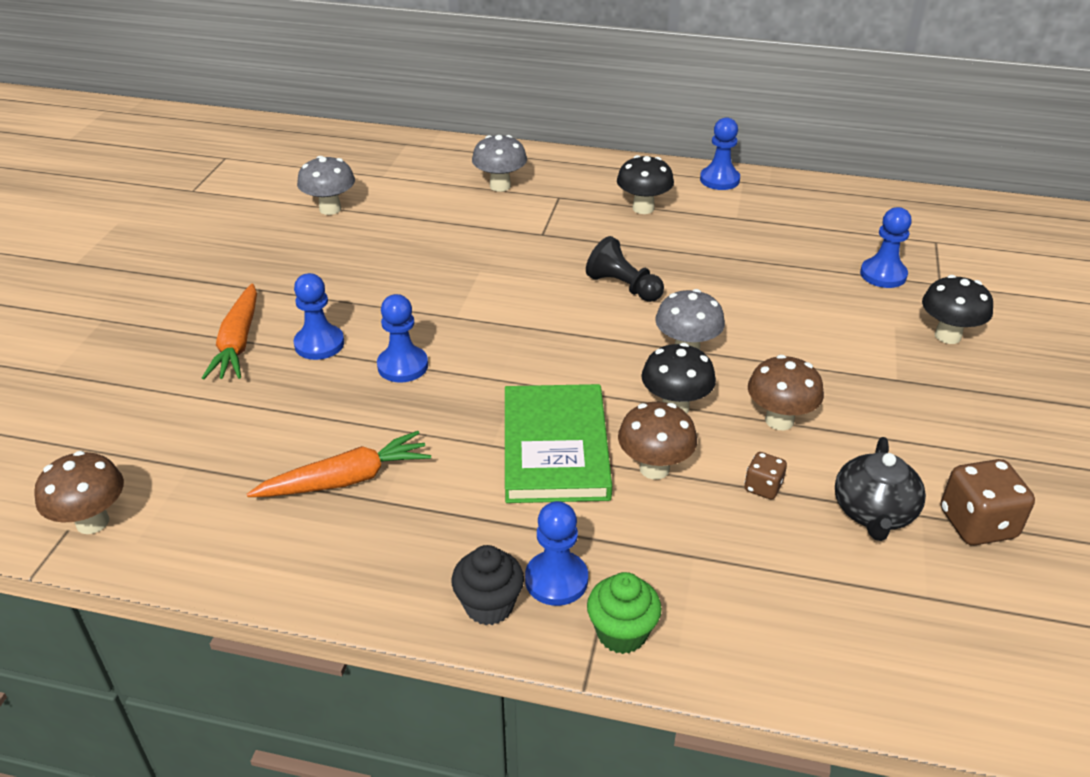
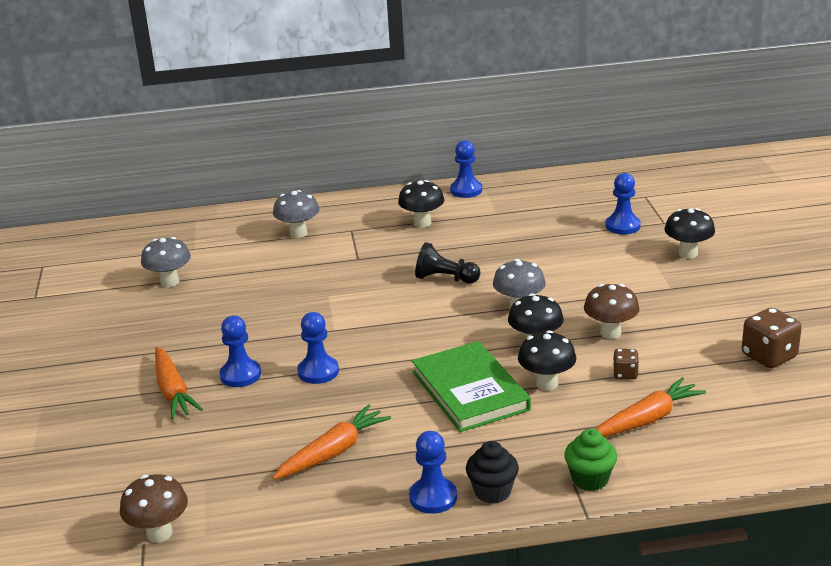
camera: 20 degrees left, 10 degrees down
blue pawn [525,501,588,606] -> blue pawn moved to [409,431,457,514]
brown mushroom [618,402,697,480] -> black mushroom [518,330,576,391]
black teapot [835,437,926,541] -> none
none -> orange carrot [596,377,706,437]

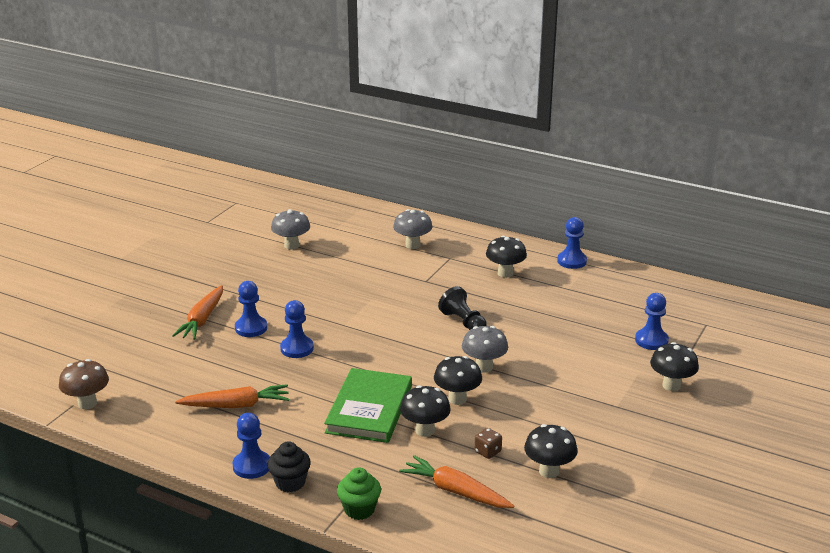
camera: 35 degrees right, 0 degrees up
brown mushroom [584,284,639,339] -> none
orange carrot [596,377,706,437] -> orange carrot turned 150 degrees counterclockwise [399,455,515,508]
brown dice [742,308,802,368] -> none
none -> black mushroom [524,424,578,478]

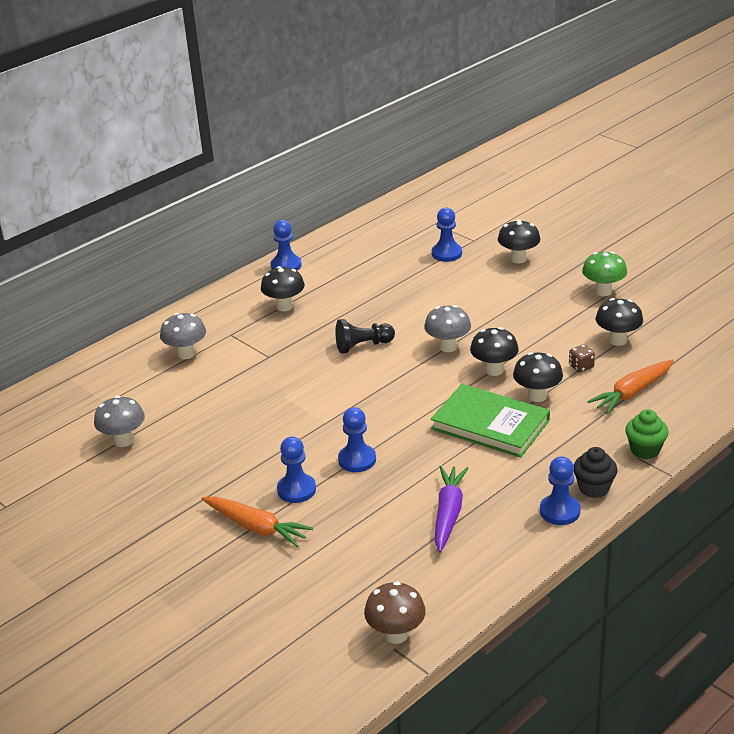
camera: 70 degrees left, 5 degrees up
orange carrot [175,384,289,408] -> purple carrot [435,466,469,553]
none -> green mushroom [582,251,627,296]

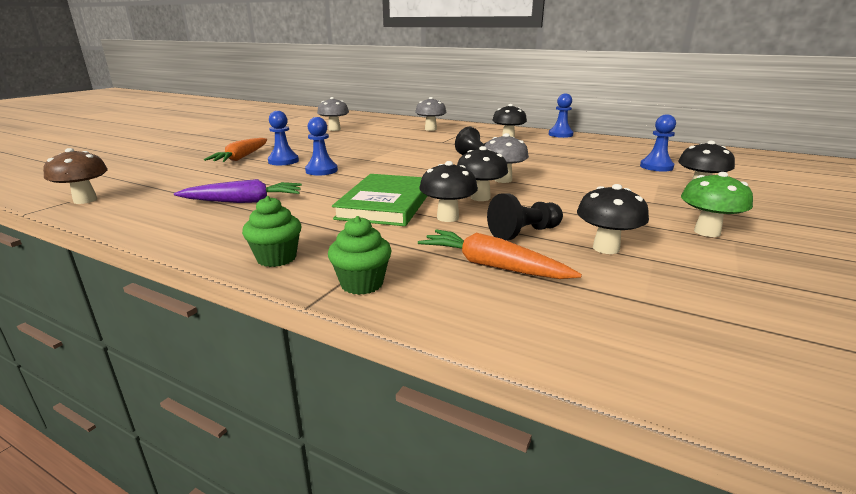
camera: 70 degrees right, 10 degrees down
blue pawn [540,456,581,525] -> none
brown dice [569,344,595,372] -> black pawn [487,193,563,240]
black cupcake [574,447,617,498] -> green cupcake [242,196,301,267]

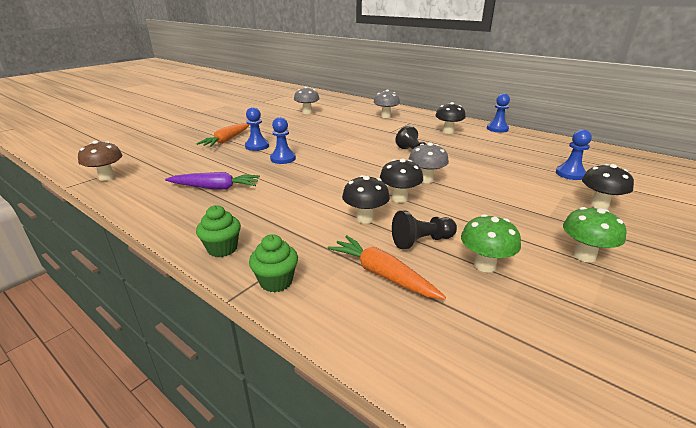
camera: 10 degrees right, 5 degrees up
green book [332,174,427,226] -> none
black mushroom [577,184,649,254] -> green mushroom [461,214,521,273]

